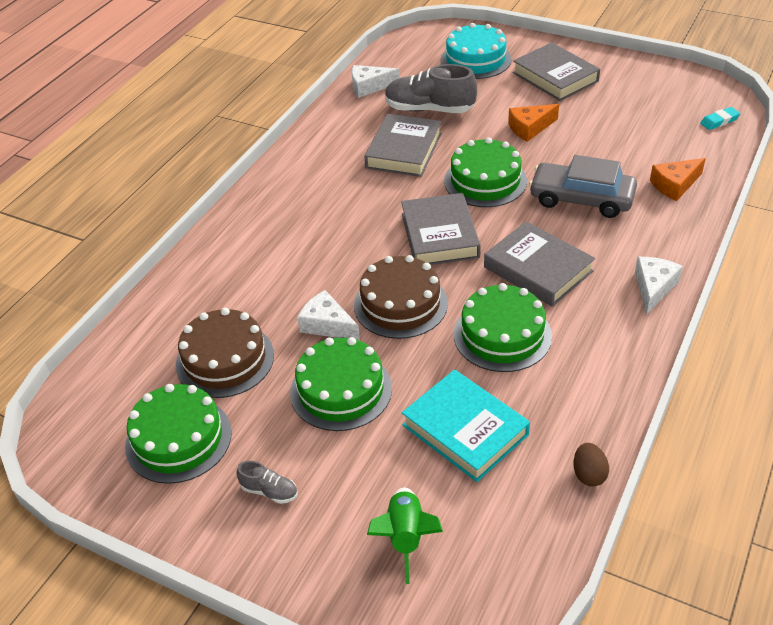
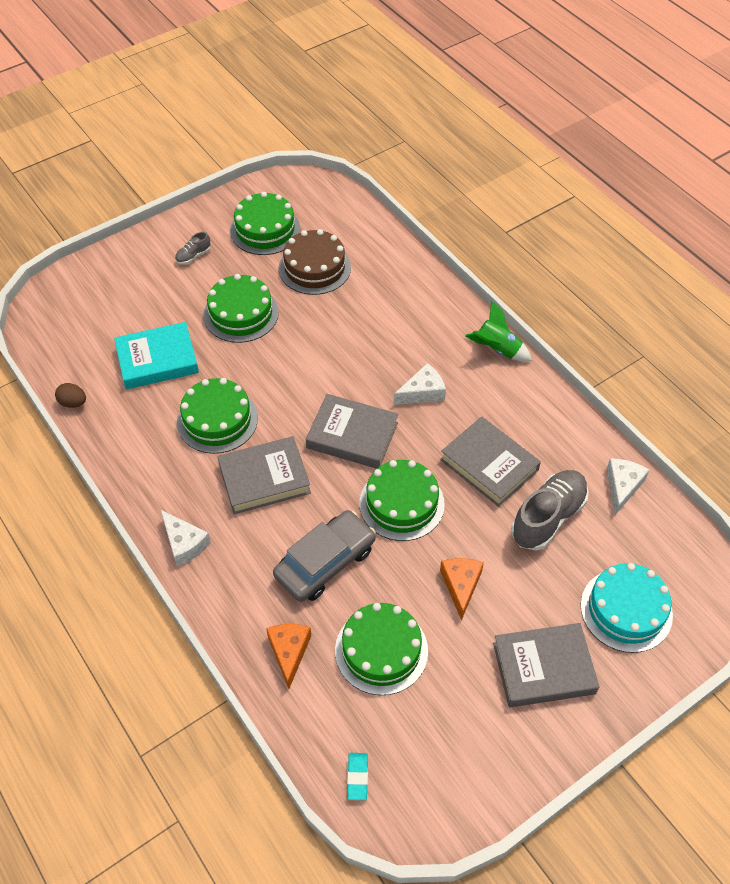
camera: 115 degrees right, 10 degrees up
white cheese [297,290,360,341] -> white cheese moved to [394,363,446,405]
brown cake [354,255,448,339] -> none
green rocket [367,488,443,584] -> green rocket moved to [465,301,532,362]
none -> green cake [335,603,428,695]

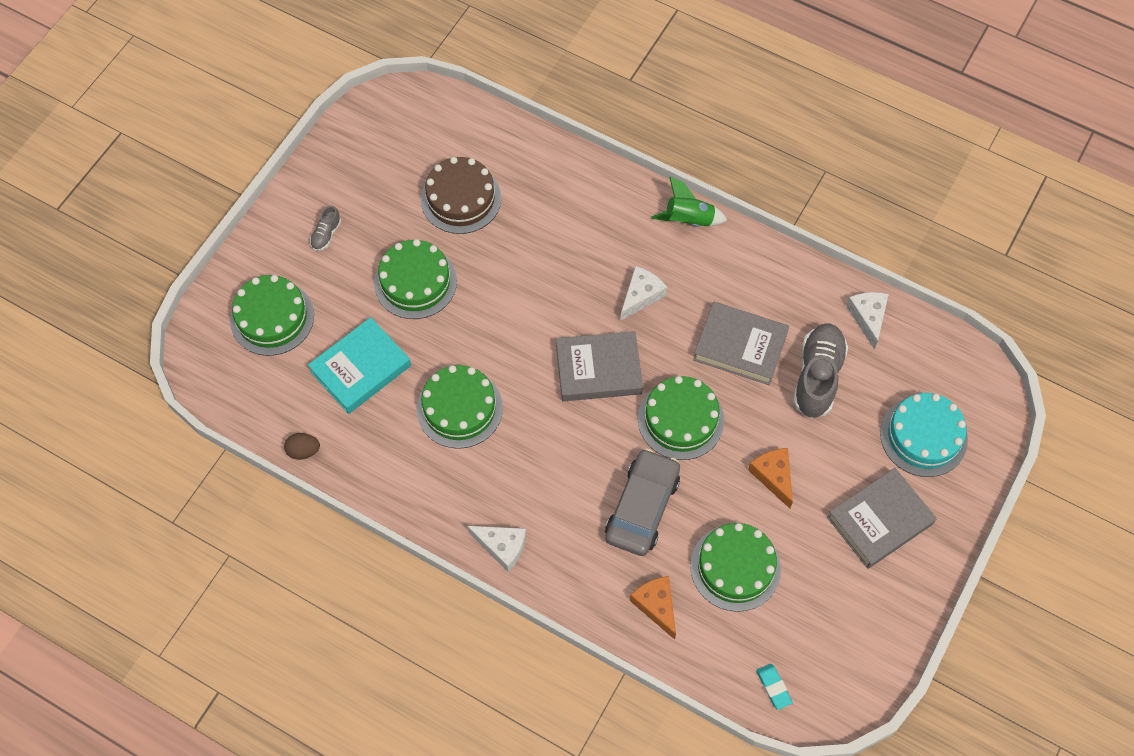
camera: 25 degrees left, 10 degrees up
grey book [218,436,311,514] -> none
green cake [230,192,300,255] -> green cake moved to [230,275,314,356]

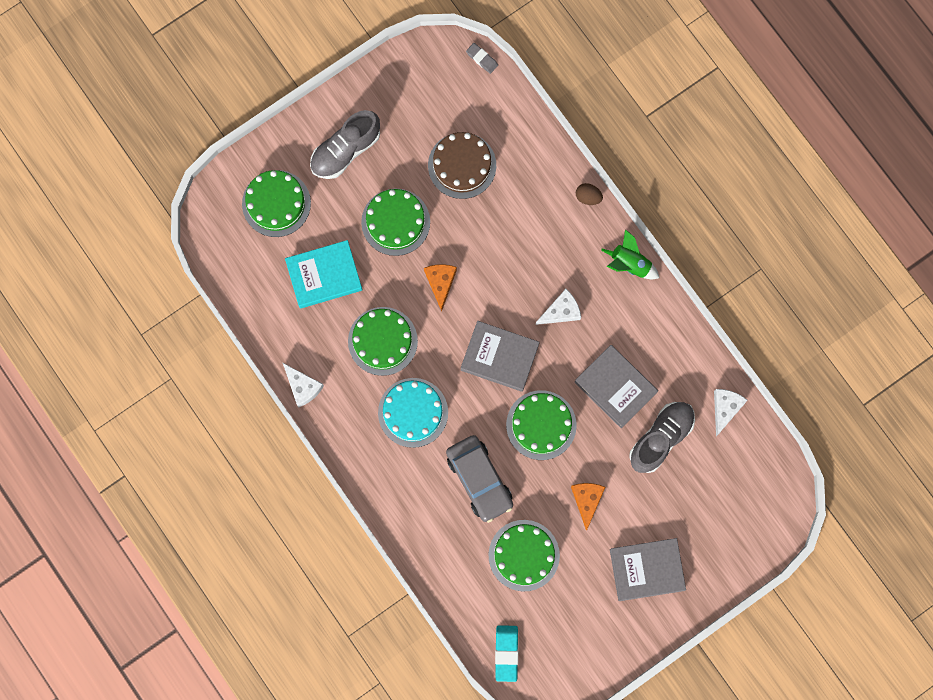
camera: 25 degrees right, 15 degrees up
brown egg [284,433,320,460] -> brown egg moved to [576,183,603,205]
grey shoe [310,206,341,251] -> grey shoe [310,110,380,179], size x2.15
white cheese [467,526,526,572] -> white cheese moved to [283,363,324,407]
grey car [605,449,680,556] -> grey car turned 105 degrees clockwise [446,435,513,523]
orange cheese [630,576,676,640] -> orange cheese moved to [424,264,457,312]
turquoise eraser [756,664,793,710] -> turquoise eraser [495,625,518,682], size x1.56
turquoise cake [880,393,968,477] -> turquoise cake moved to [378,378,448,448]
none -> grey eraser [466,43,498,74]

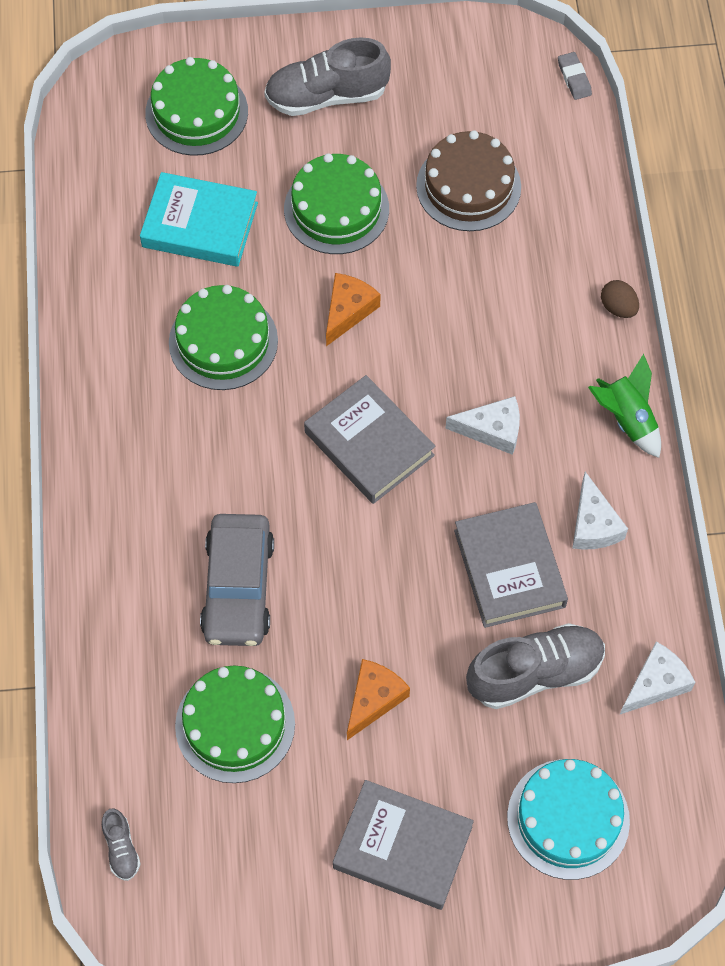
camera: 30 degrees right, 15 degrees down
white cheese [283,363,324,407] -> white cheese moved to [572,472,628,550]
turquoise cake [378,378,448,448] -> turquoise cake moved to [507,759,630,880]
turquoise eraser [495,625,518,682] -> grey shoe [102,809,141,881]
green cake [506,390,577,460] -> none

